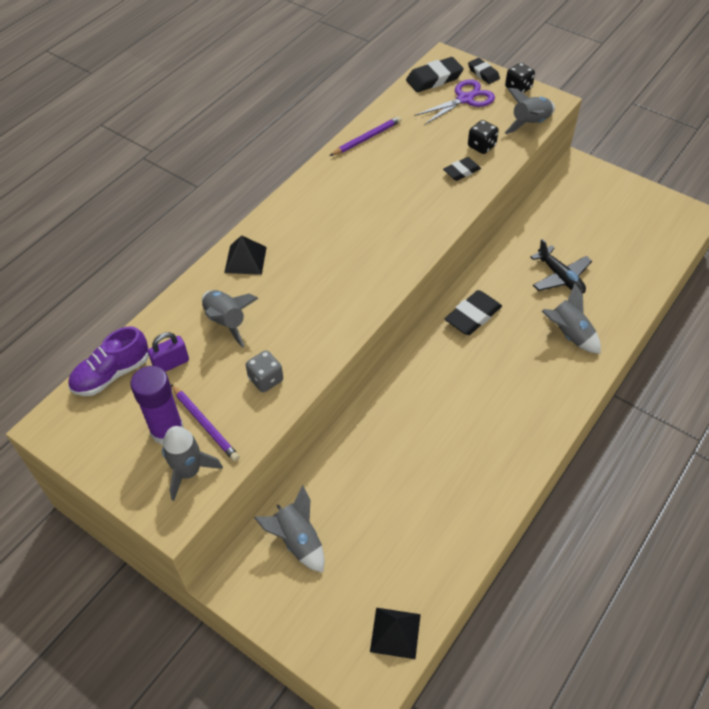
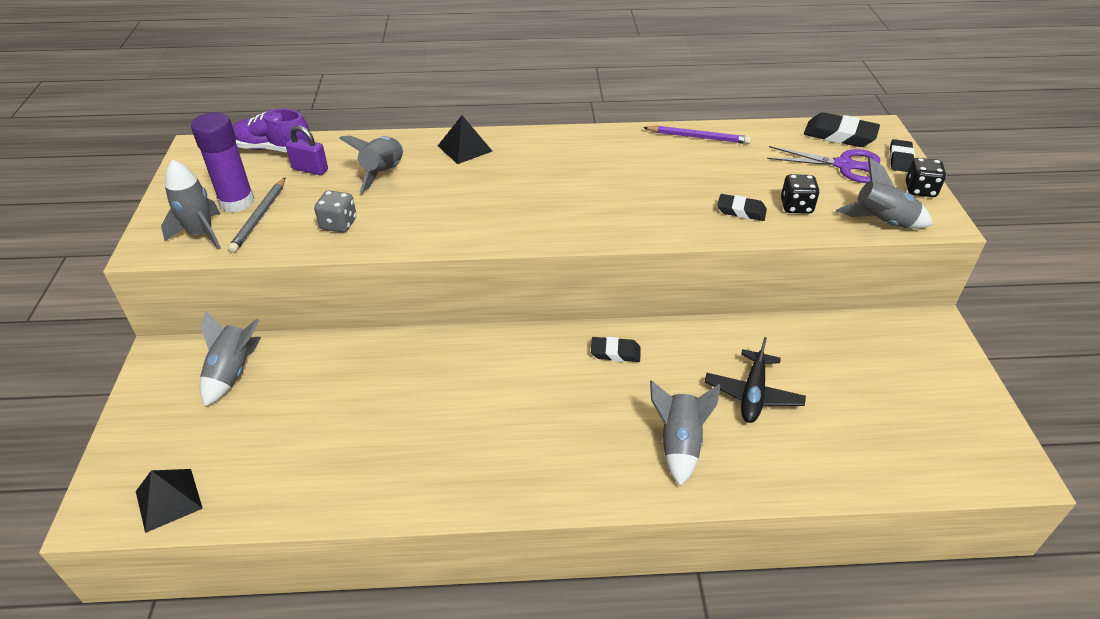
camera: 50 degrees right, 10 degrees down
purple pencil [171,384,240,462] -> grey pencil [228,178,285,253]
black eraser [445,290,502,335] -> black eraser [591,337,641,362], size x0.63

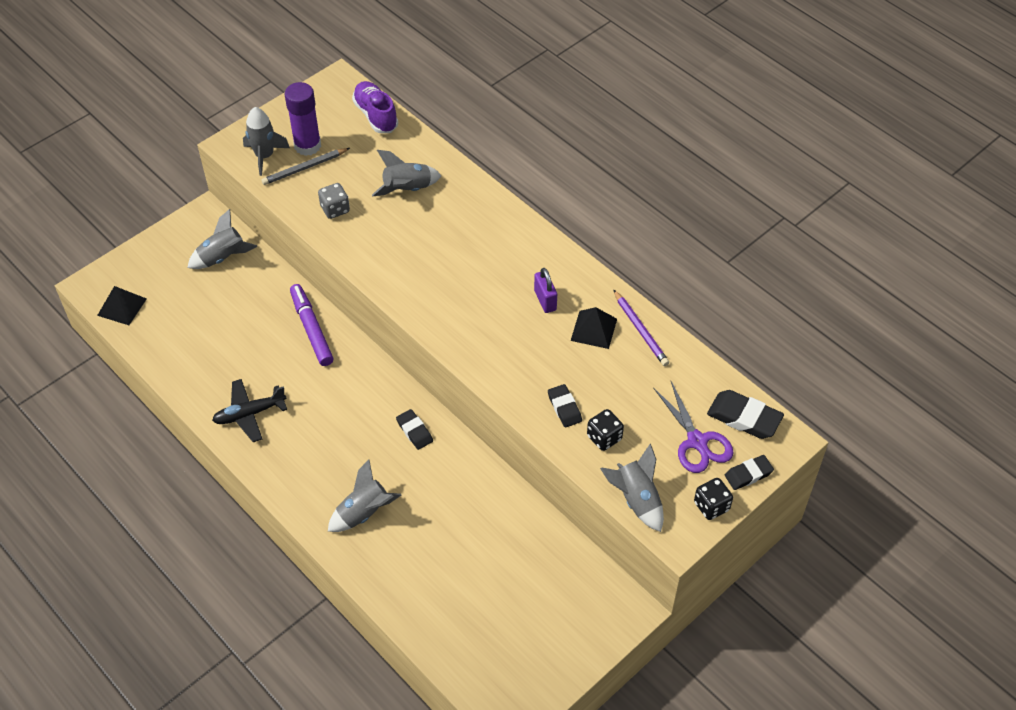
camera: 50 degrees right, 10 degrees up
purple padlock [286,126,328,175] -> purple padlock moved to [534,268,557,313]
black pyramid [438,115,492,164] -> black pyramid moved to [571,307,617,349]
black plane [705,337,806,423] -> black plane moved to [212,379,287,442]
black eraser [804,112,880,147] -> black eraser turned 45 degrees counterclockwise [707,390,784,439]
none -> purple marker [290,284,333,366]

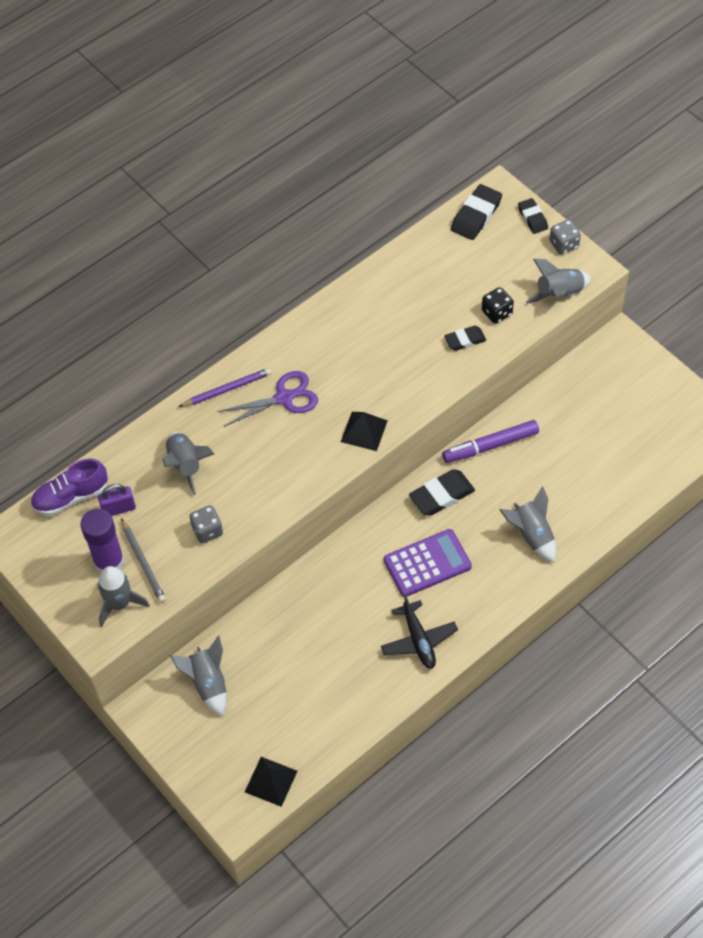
camera: 85 degrees left, 5 degrees up
purple marker [290,284,333,366] -> purple marker moved to [442,420,539,463]
black eraser [396,409,433,450] -> black eraser [409,469,475,516], size x1.59
purple padlock [534,268,557,313] -> purple padlock moved to [98,484,136,516]
black pyramid [571,307,617,349] -> black pyramid moved to [341,412,388,451]
purple pencil [613,289,669,366] -> purple pencil moved to [178,368,272,407]
purple scissors [653,381,734,473] -> purple scissors moved to [217,371,318,427]
black dice [694,478,733,520] -> grey dice [550,220,581,255]
none -> purple calculator [384,529,472,597]

